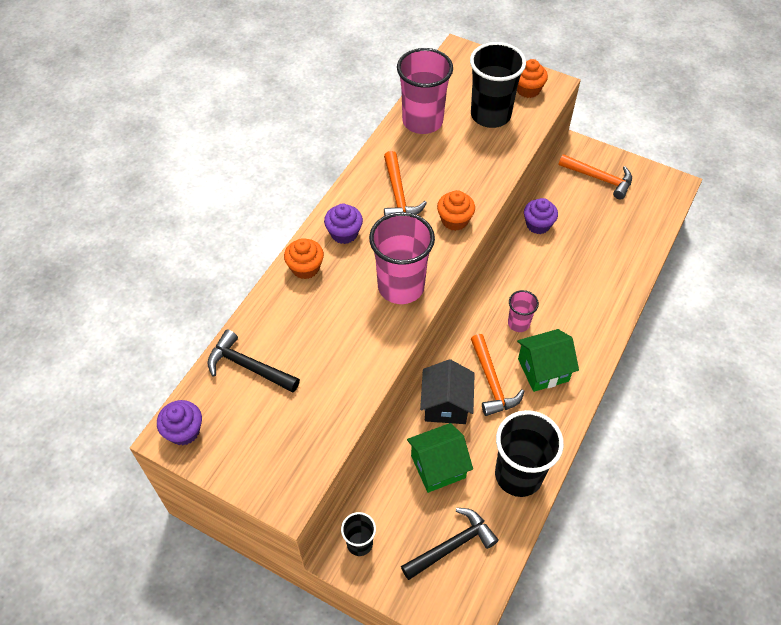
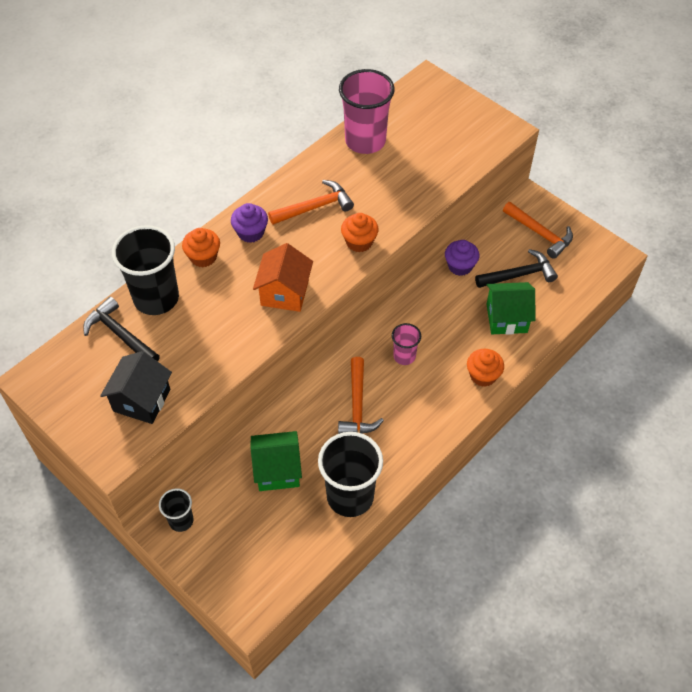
camera: 15 degrees right, 0 degrees up
purple cupcake [157,400,202,445] -> none
pink cup [369,212,435,304] -> orange house [253,243,313,312]
orange hammer [384,151,427,216] -> orange hammer turned 120 degrees counterclockwise [268,180,354,225]
black hammer [401,508,499,580] -> black hammer moved to [475,249,558,288]
black house [420,359,475,424] -> black house moved to [100,351,172,424]
black cup [470,42,526,128] -> black cup moved to [112,225,179,315]
orange cupcake [517,59,548,98] -> orange cupcake moved to [467,349,504,387]
green house [517,329,579,392] -> green house moved to [486,282,535,335]

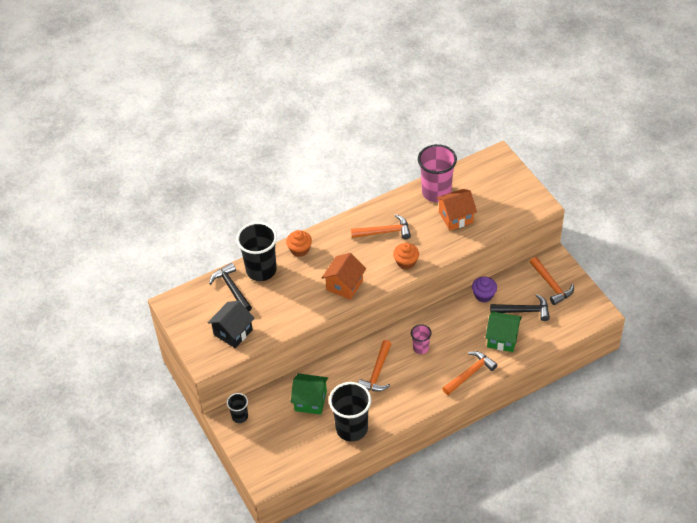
camera: 20 degrees right, 5 degrees down
purple cupcake [231,203,268,243] -> none
orange cupcake [467,349,504,387] -> orange hammer [442,351,497,395]
none -> orange house [436,189,477,231]

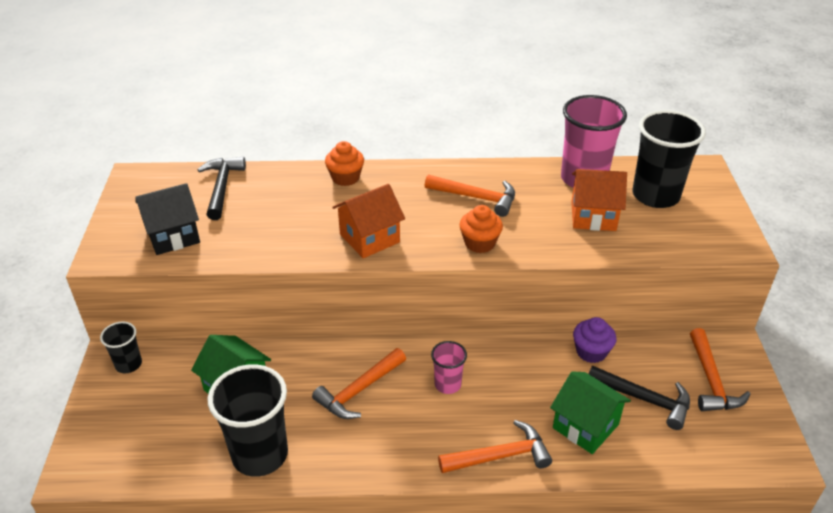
camera: 25 degrees right, 10 degrees down
black cup [236,222,277,281] -> black cup moved to [633,110,706,208]

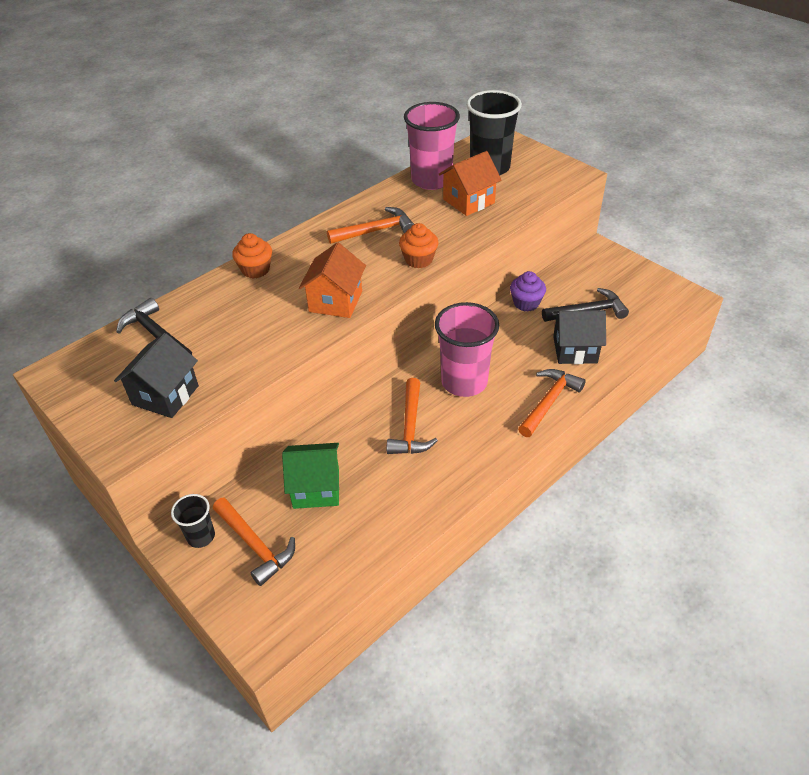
camera: 40 degrees left, 5 degrees up
black cup [207,364,288,477] -> none
pink cup [431,341,467,394] -> pink cup [435,302,499,397], size x1.93
green house [550,371,631,454] -> black house [553,310,606,364]
orange hammer [690,328,751,411] -> orange hammer moved to [213,497,295,586]

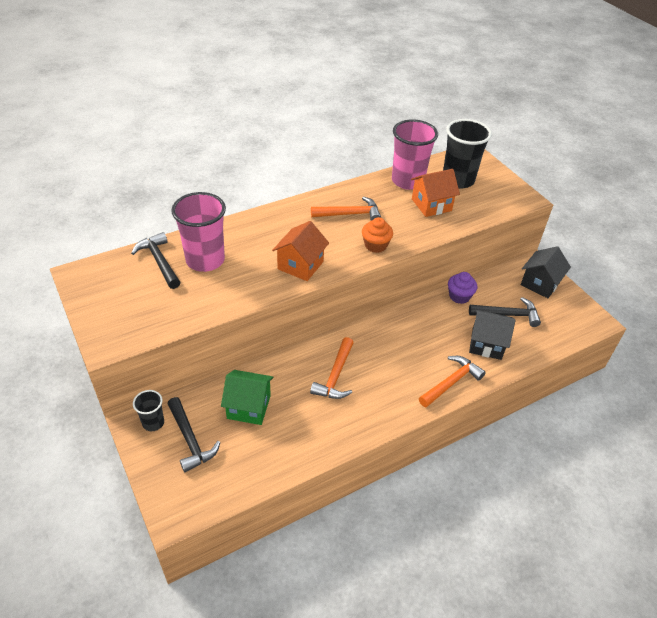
camera: 10 degrees right, 0 degrees up
black house [114,333,199,418] -> black house moved to [521,246,571,298]
orange hammer [213,497,295,586] -> black hammer [168,397,220,473]
orange cupcake [232,233,272,279] -> none
pink cup [435,302,499,397] -> pink cup moved to [171,192,226,272]

